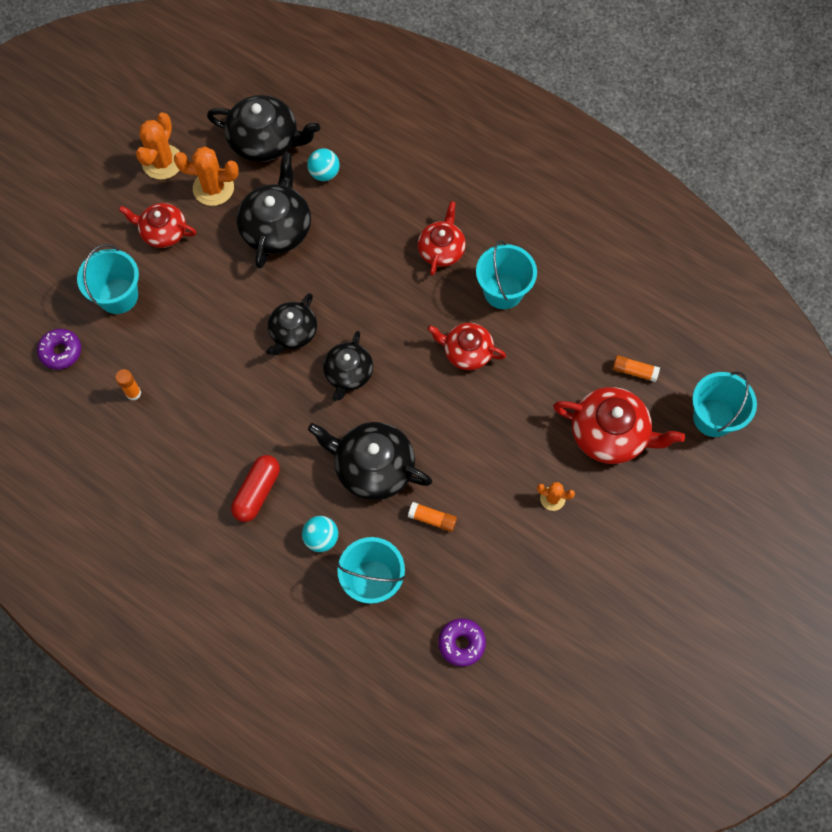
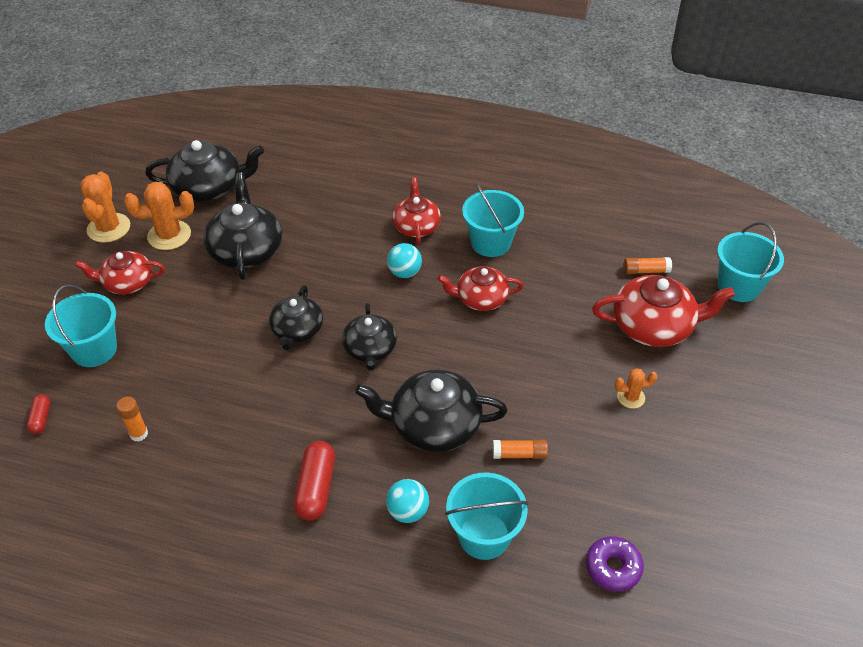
camera: 20 degrees left, 20 degrees down
purple donut [37,329,81,370] -> red capsule [27,394,50,434]
turquoise ball [307,148,340,181] -> turquoise ball moved to [387,243,422,278]

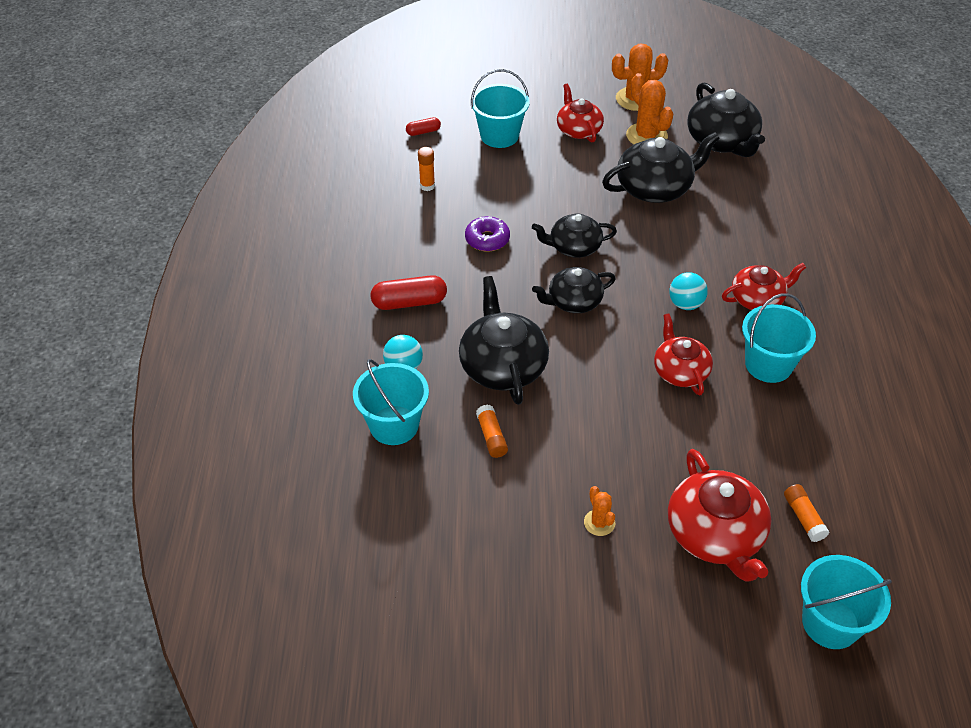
camera: 75 degrees right, 0 degrees up
purple donut [586,536,644,592] -> purple donut moved to [465,216,510,252]

